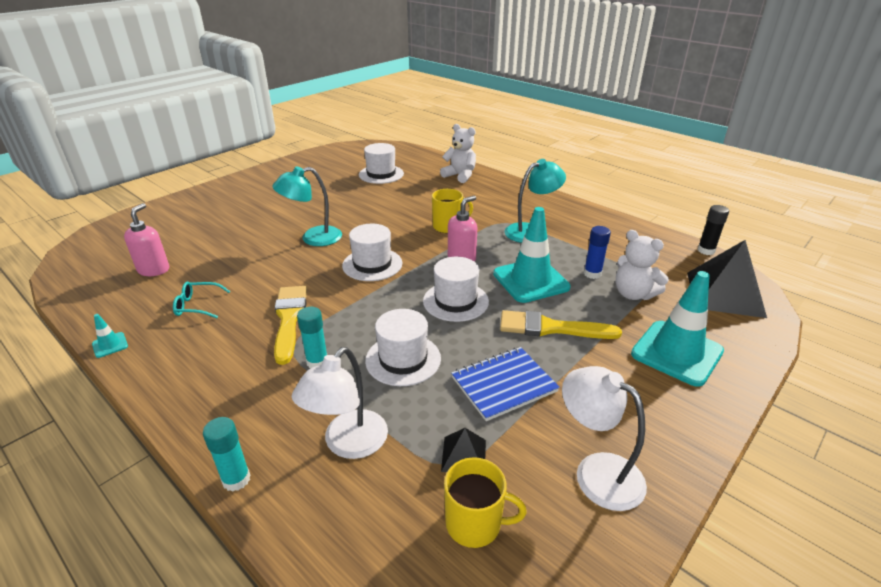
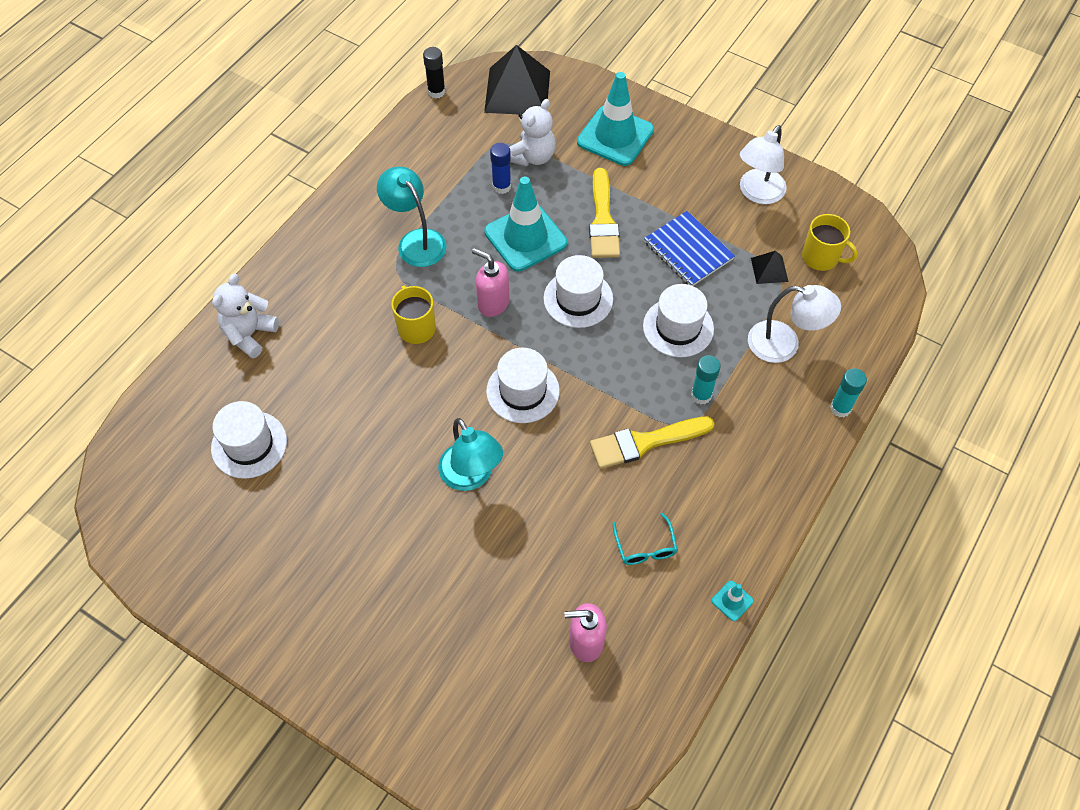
camera: 100 degrees left, 25 degrees up
yellow mug [444,457,527,548] -> yellow mug turned 120 degrees clockwise [802,214,858,271]

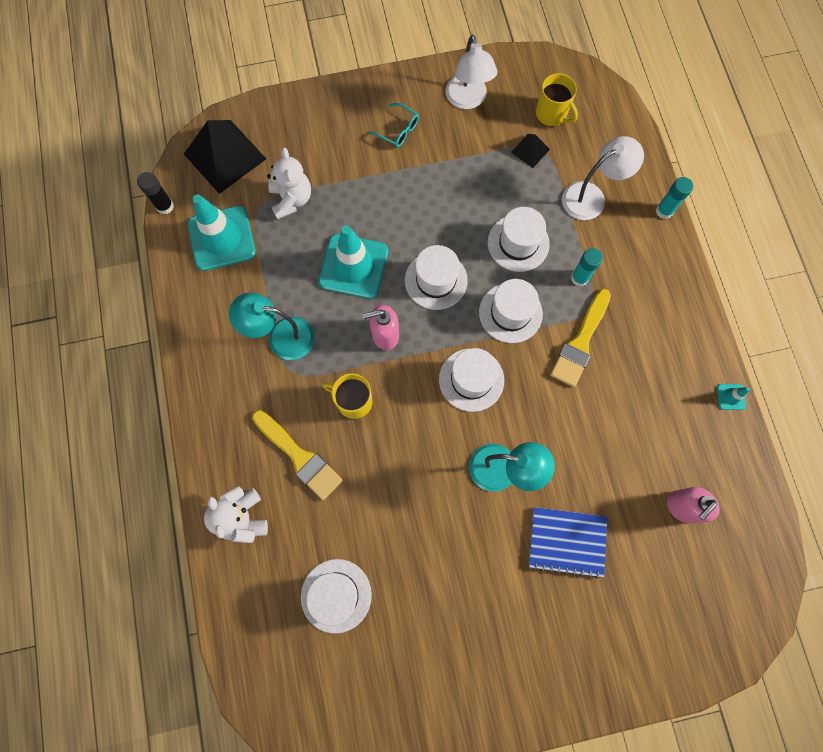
camera: 45 degrees left, 15 degrees up
blue glue stick [490,143,511,194] -> none
turquoise traffic cone [577,72,654,166] -> turquoise traffic cone moved to [188,194,256,271]
yellow brush [589,168,620,258] -> yellow brush moved to [252,410,343,500]
turquoise glasses [613,513,678,565] -> turquoise glasses moved to [368,103,419,148]
blue notebook [644,211,735,286] -> blue notebook moved to [529,507,607,579]
yellow mug [802,214,858,271] -> yellow mug turned 60 degrees clockwise [536,73,578,126]
none -> white hat [479,279,543,343]

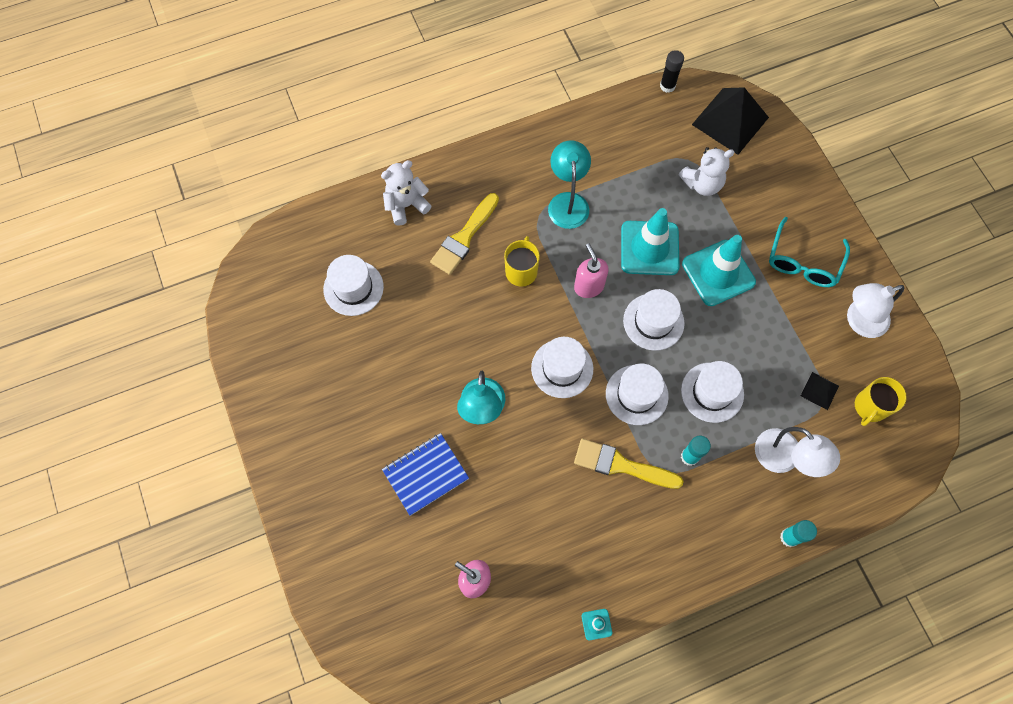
camera: 80 degrees right, 5 degrees down
turquoise traffic cone [188,194,256,271] -> turquoise traffic cone moved to [682,235,756,306]
turquoise glasses [368,103,419,148] -> turquoise glasses [769,217,850,287], size x1.66
blue notebook [529,507,607,579] -> blue notebook turned 60 degrees clockwise [382,433,469,516]

